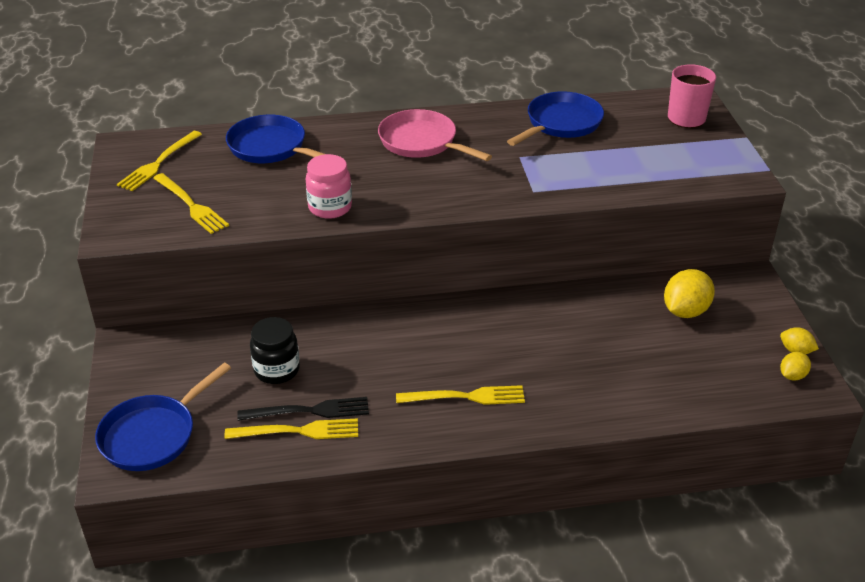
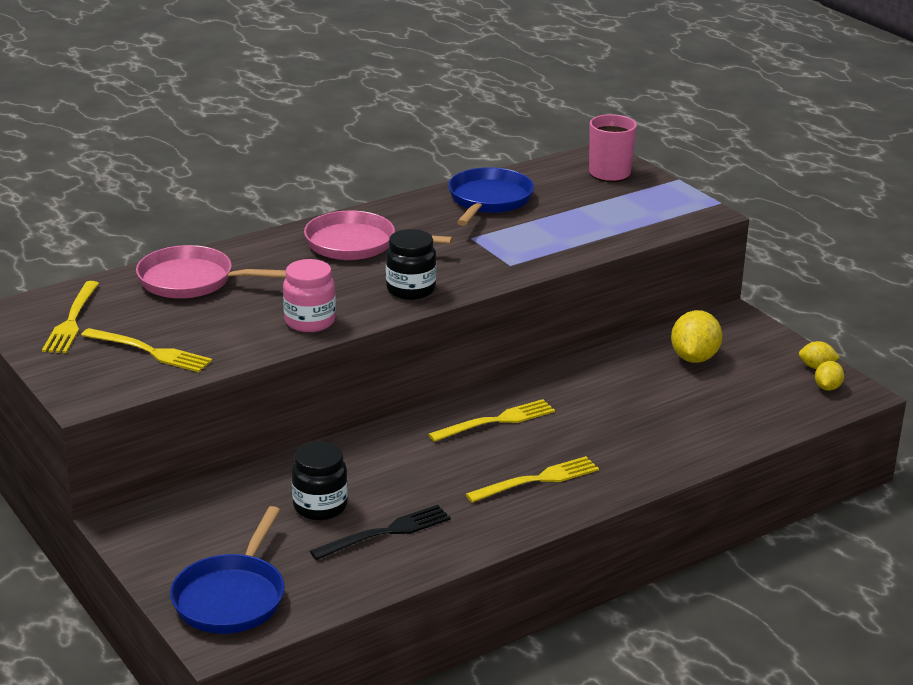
camera: 25 degrees left, 10 degrees down
yellow fork [225,418,358,439] -> yellow fork moved to [428,399,555,442]
blue pan [226,115,325,163] -> pink pan [136,245,286,299]
none -> black jar [386,229,436,300]

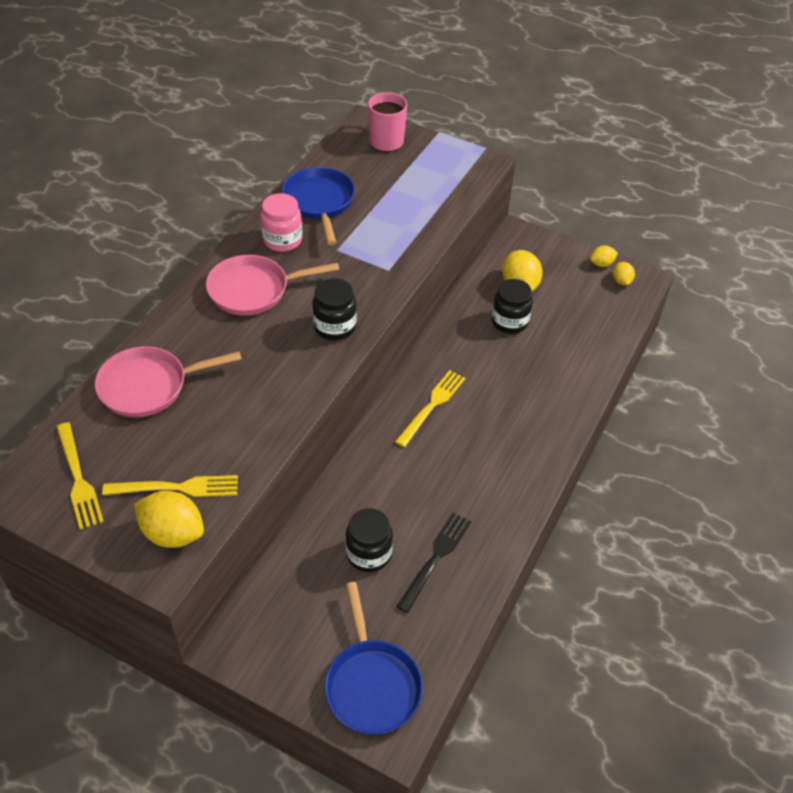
camera: 30 degrees left, 20 degrees up
pink jar [283,259,336,332] -> pink jar moved to [260,193,302,252]
yellow fork [466,456,599,503] -> none
none -> yellow lemon [134,491,204,548]
none -> black jar [492,279,533,334]

